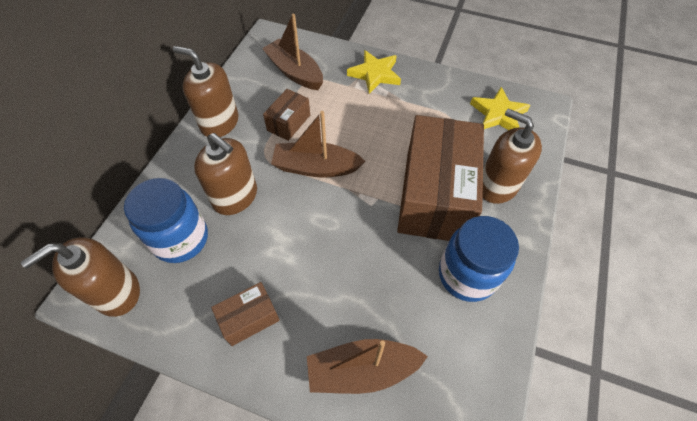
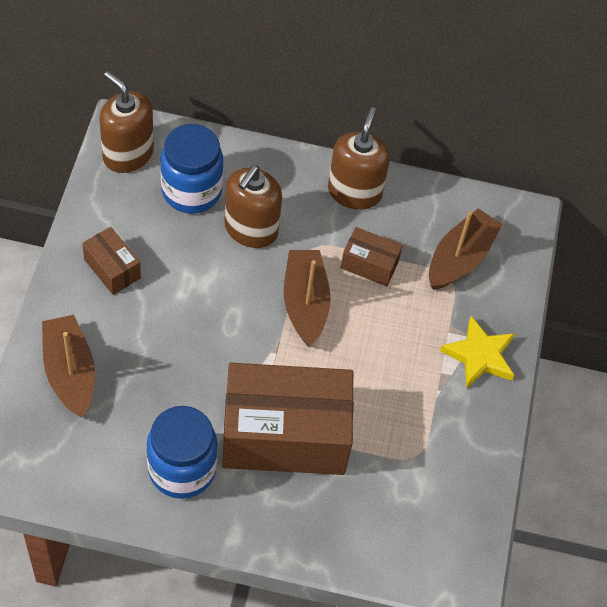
camera: 75 degrees right, 0 degrees up
yellow star [470,87,531,130] -> none
brown soap dispenser [482,109,542,204] -> none

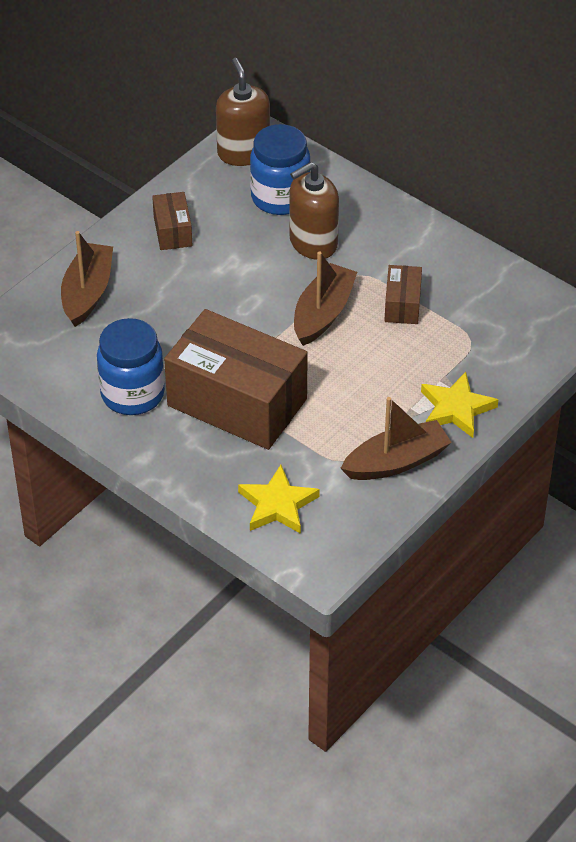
camera: 35 degrees right, 10 degrees down
brown soap dispenser [328,107,390,210] -> none
brown box [341,227,403,286] -> brown box turned 45 degrees clockwise [384,265,422,324]
brown boat [429,208,503,290] -> brown boat moved to [340,397,452,480]
none -> yellow star [238,465,320,534]

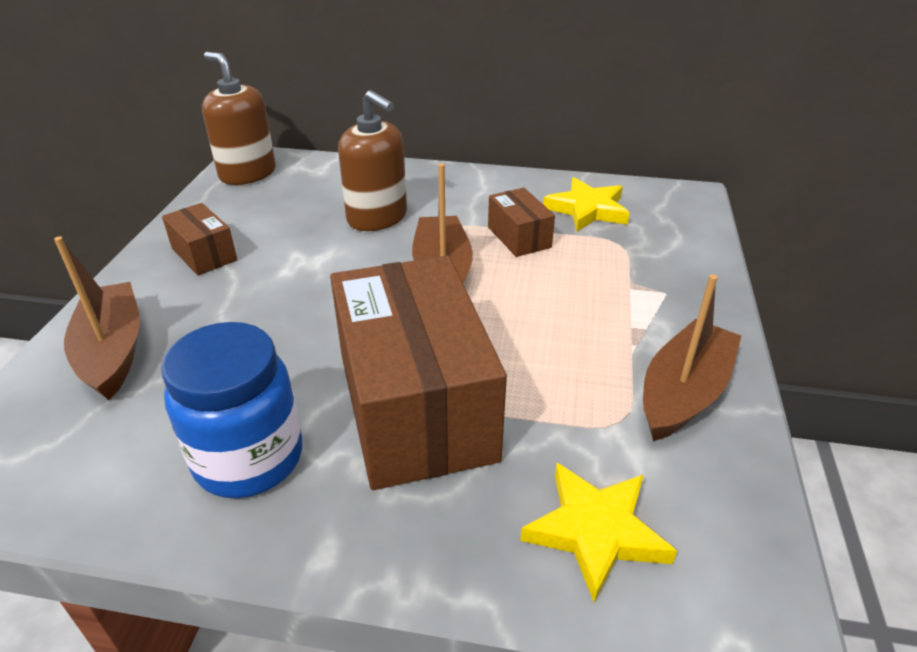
camera: 30 degrees left, 10 degrees down
brown box [164,309,308,450] -> brown box turned 75 degrees clockwise [330,256,507,490]
blue jar [250,124,311,215] -> none
brown soap dispenser [289,162,339,260] -> brown soap dispenser turned 75 degrees counterclockwise [338,90,407,231]
yellow star [421,372,498,438] -> yellow star moved to [543,177,630,231]

